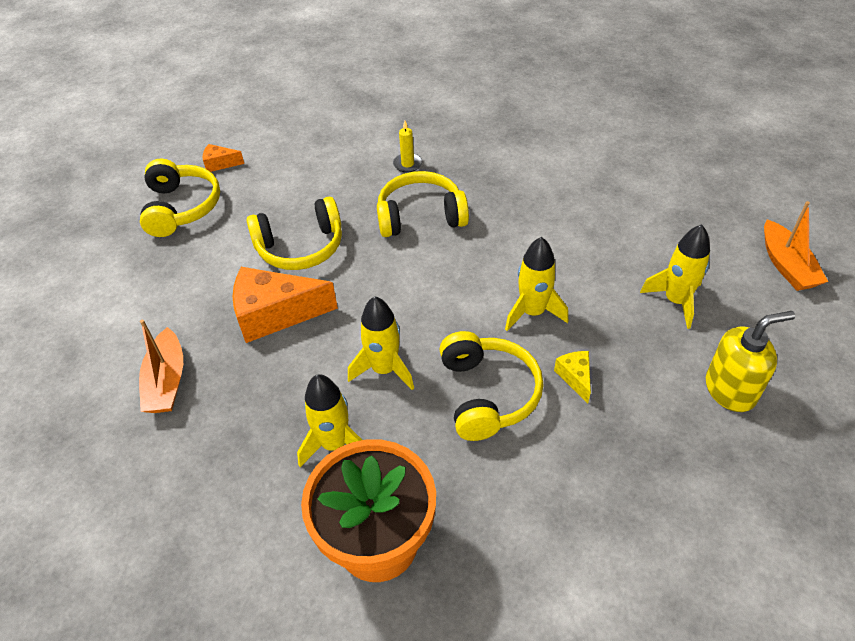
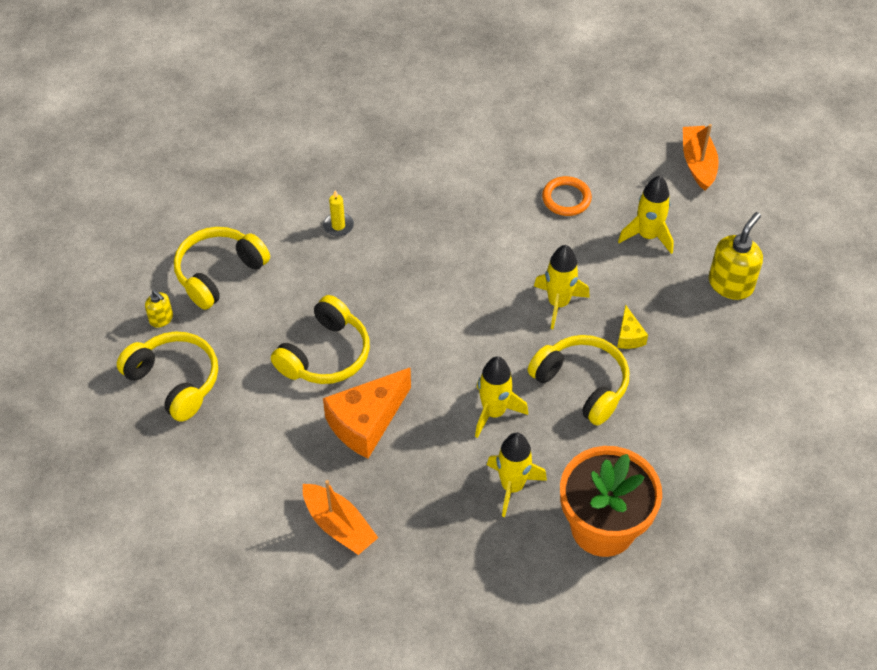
camera: 40 degrees left, 5 degrees up
orange cheese [203,144,244,172] -> yellow soap dispenser [145,290,173,328]
yellow headphones [377,171,469,237] -> yellow headphones moved to [174,227,270,310]
yellow cheese [554,351,591,404] -> yellow cheese turned 135 degrees counterclockwise [617,304,648,349]
orange boat [764,201,828,291] -> orange boat turned 135 degrees counterclockwise [683,124,719,191]
none -> orange ring [542,176,592,216]

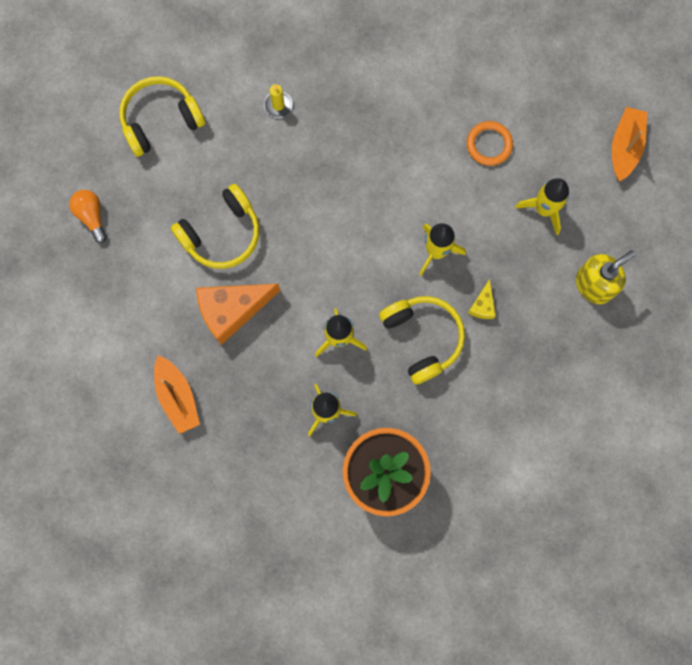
camera: 20 degrees right, 25 degrees up
yellow headphones [117,331,218,422] -> orange light bulb [69,190,107,243]
yellow soap dispenser [145,290,173,328] -> none

